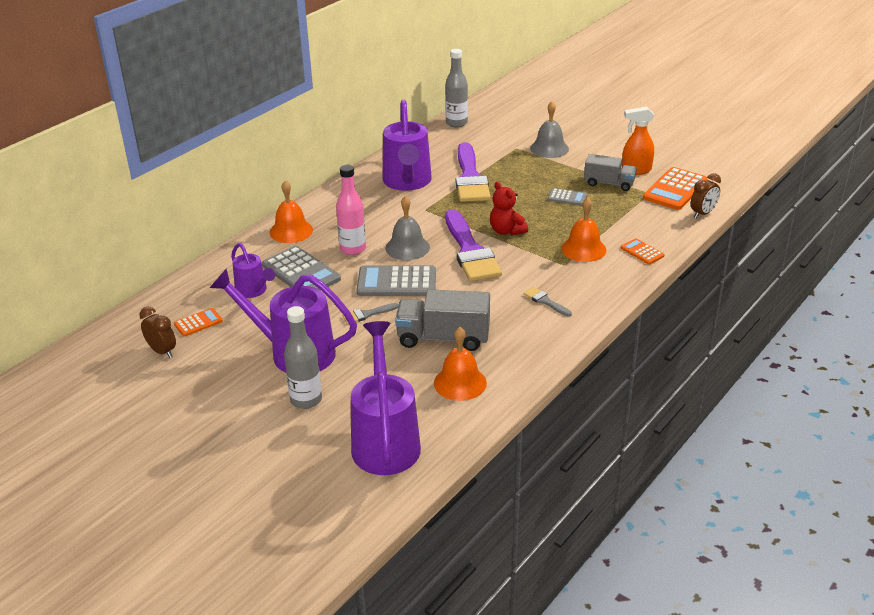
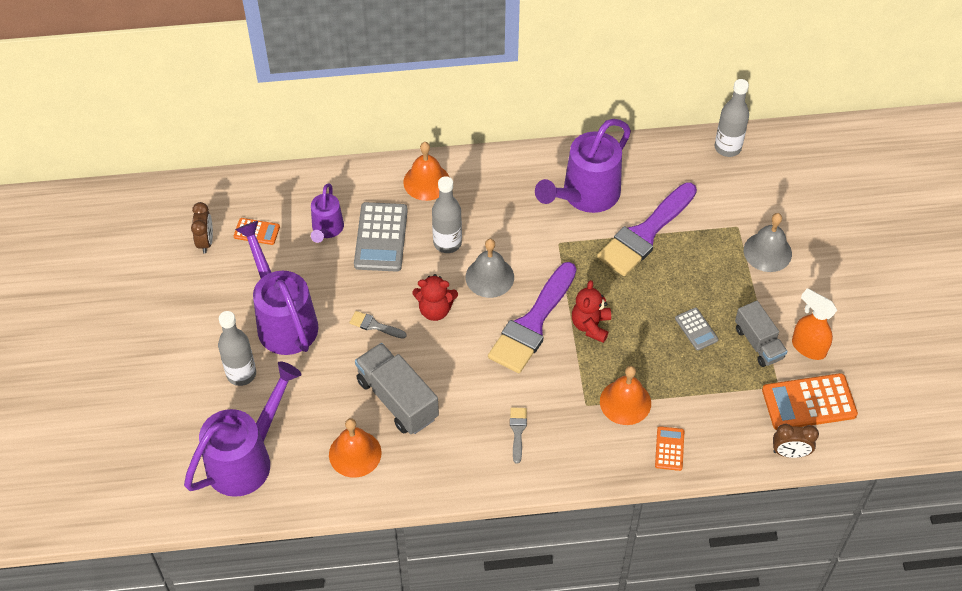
camera: 45 degrees right, 20 degrees up
pink bottle [336,165,366,255] -> grey bottle [432,176,462,253]
grey calculator [356,265,436,296] -> red teddy bear [412,274,458,321]

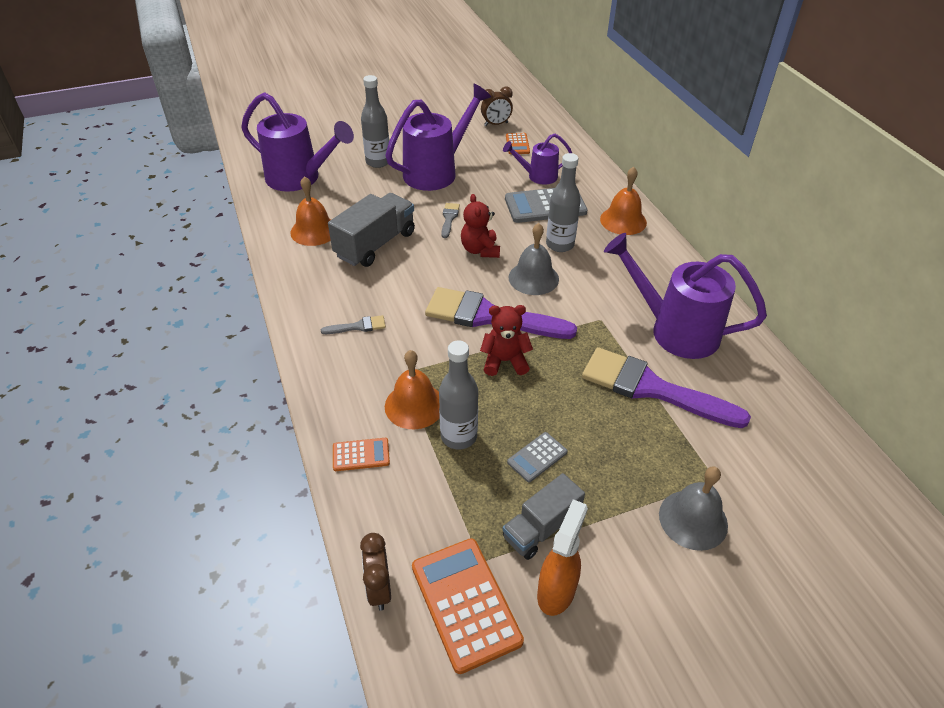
camera: 75 degrees right, 10 degrees down
grey bottle [715,79,749,157] -> grey bottle moved to [439,340,478,449]

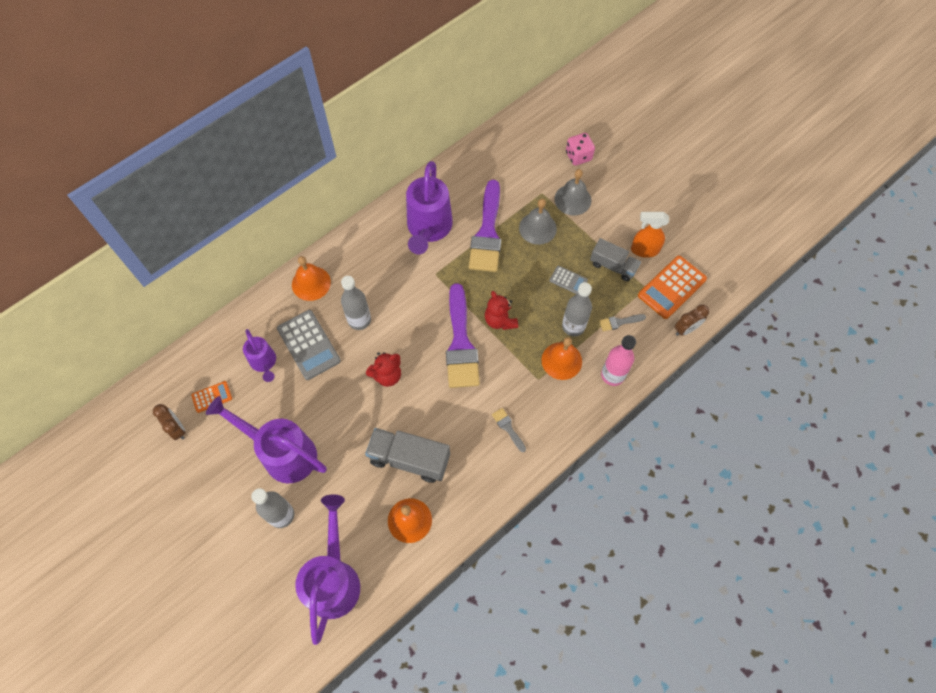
camera: 110 degrees left, 20 degrees up
orange calculator [333,438,390,471] -> pink bottle [601,335,636,386]
grey brush [441,203,460,238] -> grey brush moved to [599,314,646,331]
grey bell [509,223,559,295] -> grey bell moved to [519,199,557,245]
none -> pink dice [566,133,595,166]

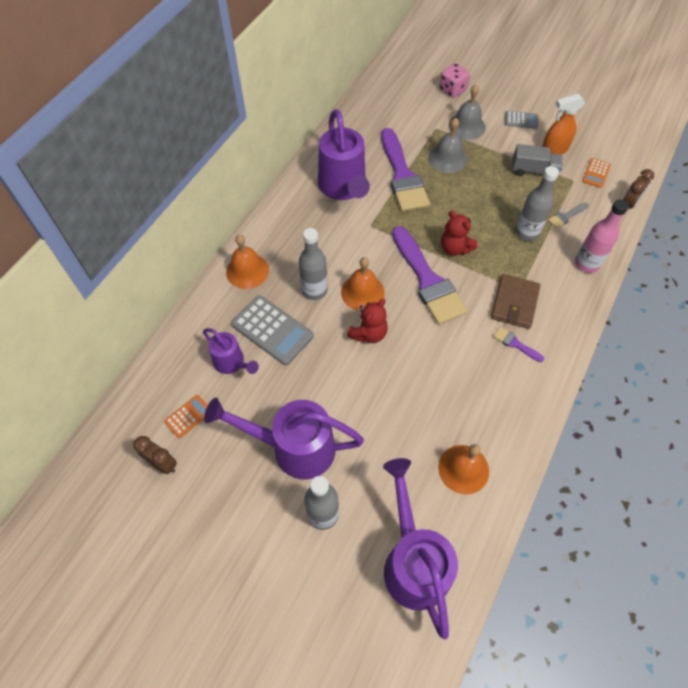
camera: 20 degrees left, 5 degrees down
grey truck [365,428,450,483] -> none
grey brush [492,408,526,452] -> purple brush [493,326,544,362]
orange bell [541,337,582,380] -> orange bell moved to [341,257,385,311]
grey calculator [549,266,588,294] -> grey calculator moved to [505,111,538,129]
orange calculator [638,256,707,319] -> orange calculator [582,158,611,188], size x0.53
none -> brown wallet [491,274,540,329]

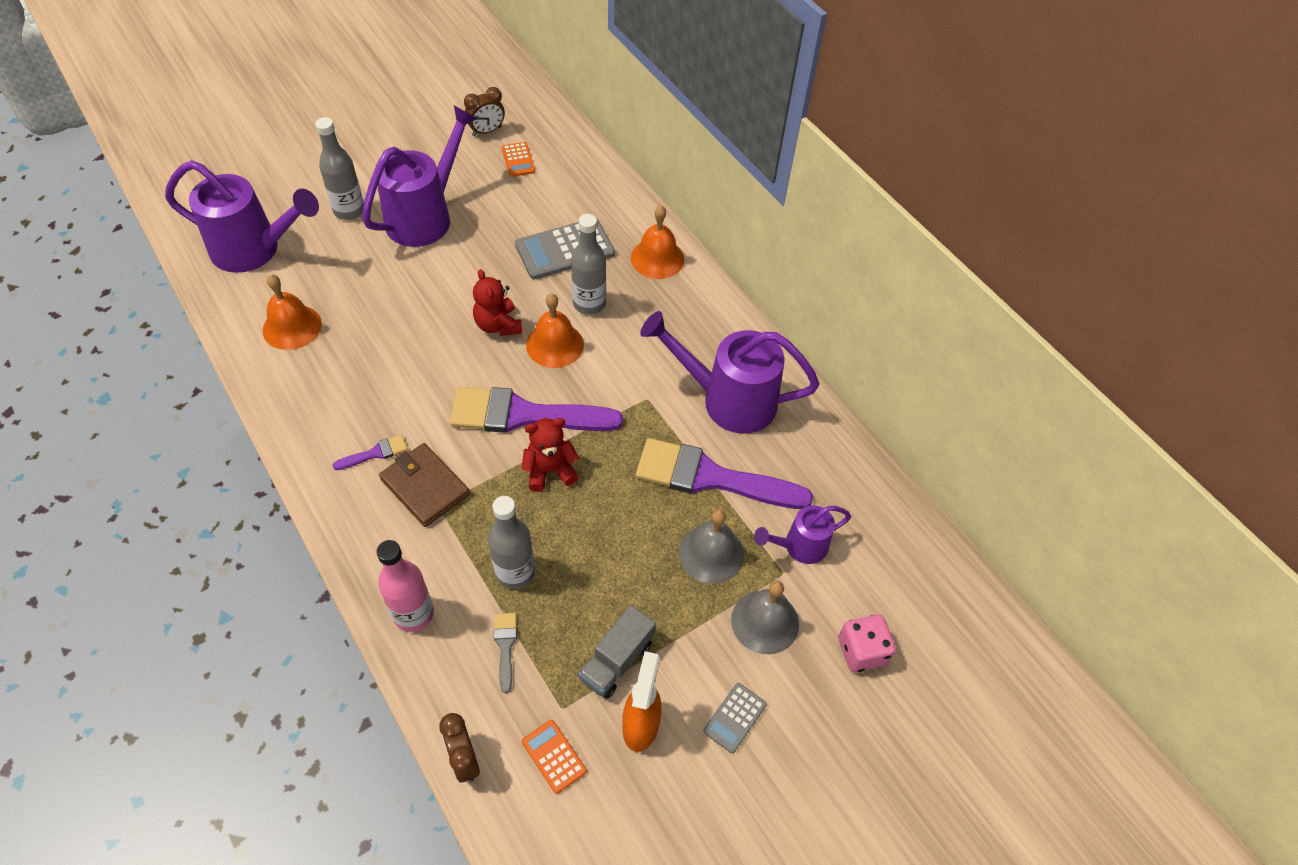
camera: 115 degrees right, 5 degrees down
purple watering can [203,328,259,374] -> purple watering can moved to [754,505,851,564]

